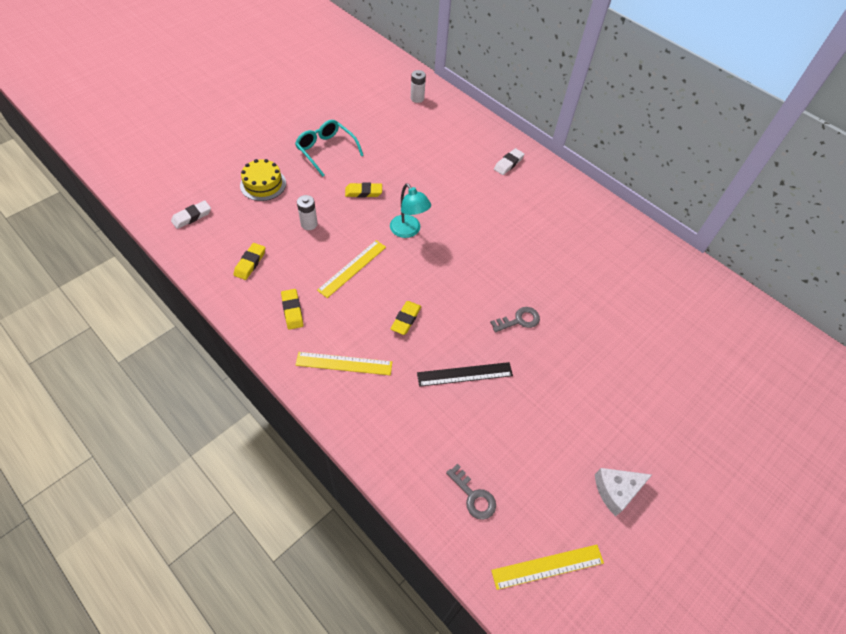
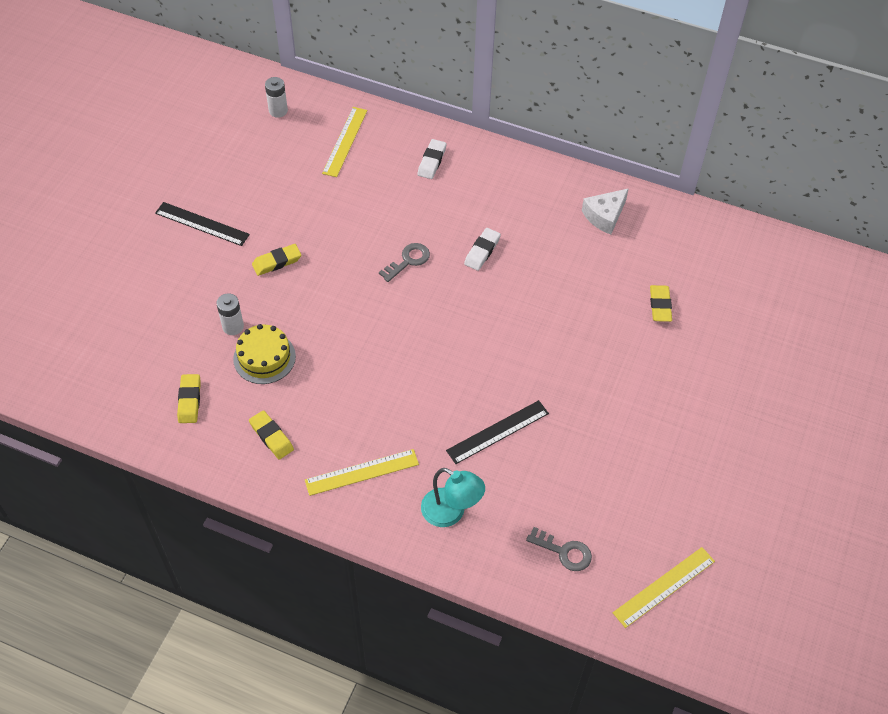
camera: 20 degrees left, 0 degrees up
white eraser [171,201,211,229] -> white eraser moved to [464,228,501,271]
yellow cake [240,159,286,201] -> yellow cake moved to [233,324,296,384]
turquoise glasses [295,120,364,177] -> black ruler [155,202,250,246]
yellow ruler [317,240,386,298] -> yellow ruler moved to [322,107,367,177]
turquoise lamp [390,183,431,238] -> turquoise lamp moved to [421,468,485,527]
yellow eraser [390,301,421,335] -> yellow eraser moved to [650,285,672,322]
grey key [490,307,540,332] -> grey key moved to [379,243,430,282]
white cheese [595,468,652,516] -> white cheese moved to [582,188,629,234]

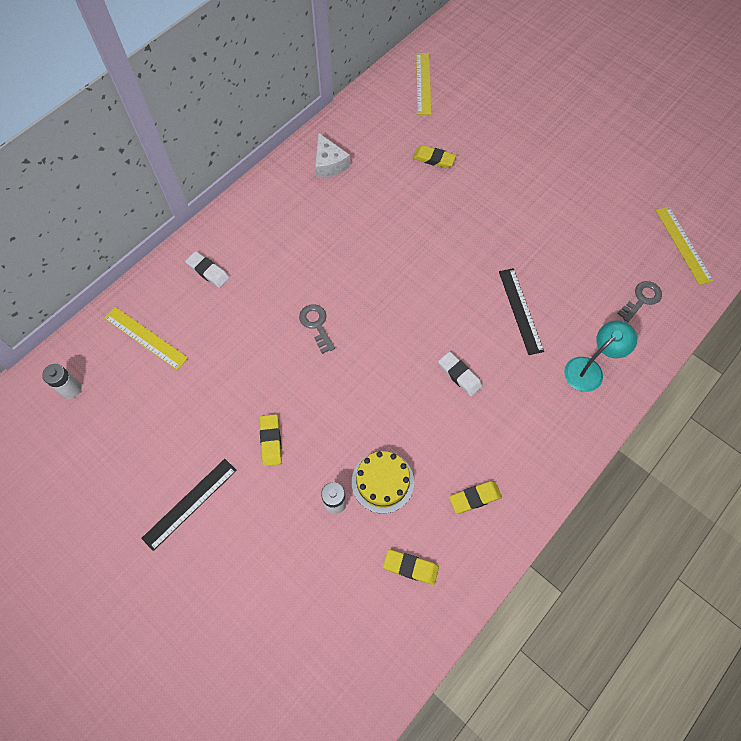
camera: 70 degrees left, 10 degrees up
yellow ruler [305,449,419,496] -> yellow ruler moved to [416,53,431,115]
white eraser [464,228,501,271] -> white eraser moved to [438,351,482,396]

